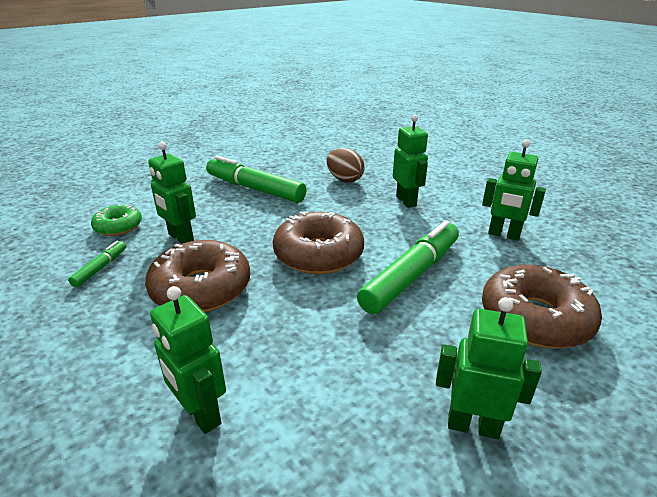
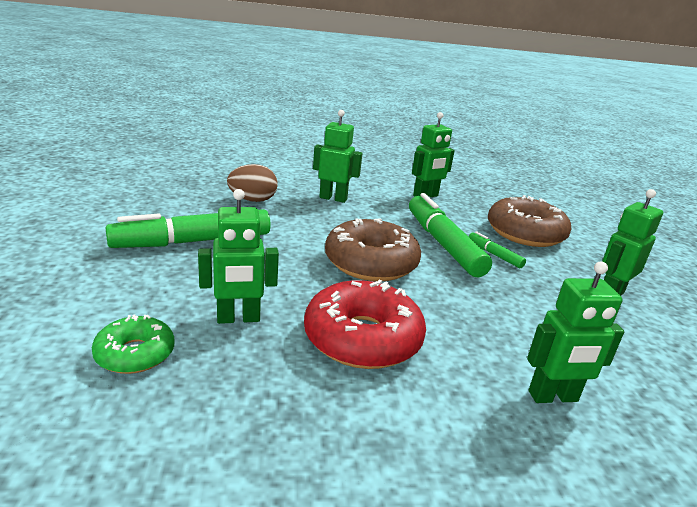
camera: 60 degrees left, 5 degrees down
green marker [68,241,126,287] -> green marker moved to [469,231,526,268]
brown donut [145,240,250,312] -> red donut [304,280,426,369]

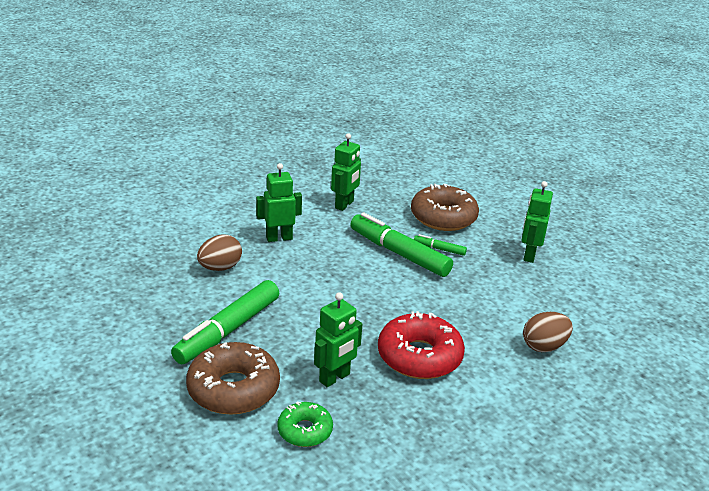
camera: 30 degrees left, 5 degrees up
brown donut [325,218,421,281] -> brown donut moved to [186,342,280,415]
green robot [527,261,624,403] -> brown egg [523,312,573,352]

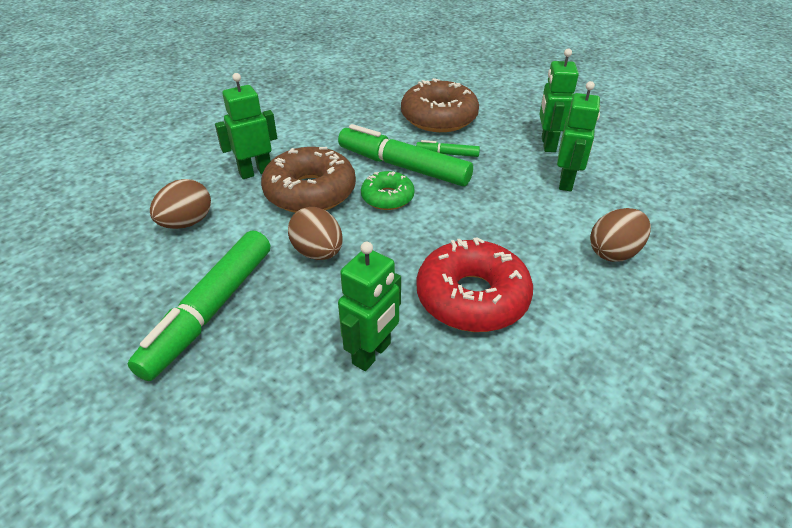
camera: 10 degrees left, 10 degrees up
brown donut [186,342,280,415] -> brown donut moved to [261,147,356,213]
green donut [277,402,333,447] -> green donut moved to [361,171,415,210]
green robot [331,133,361,211] -> green robot moved to [557,81,600,191]
none -> brown egg [288,207,343,260]

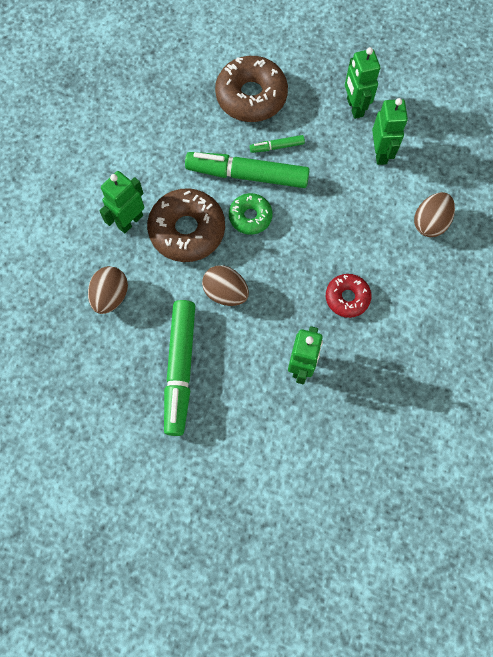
camera: 20 degrees left, 30 degrees up
red donut [416,237,533,332] -> red donut [326,274,371,318], size x0.57

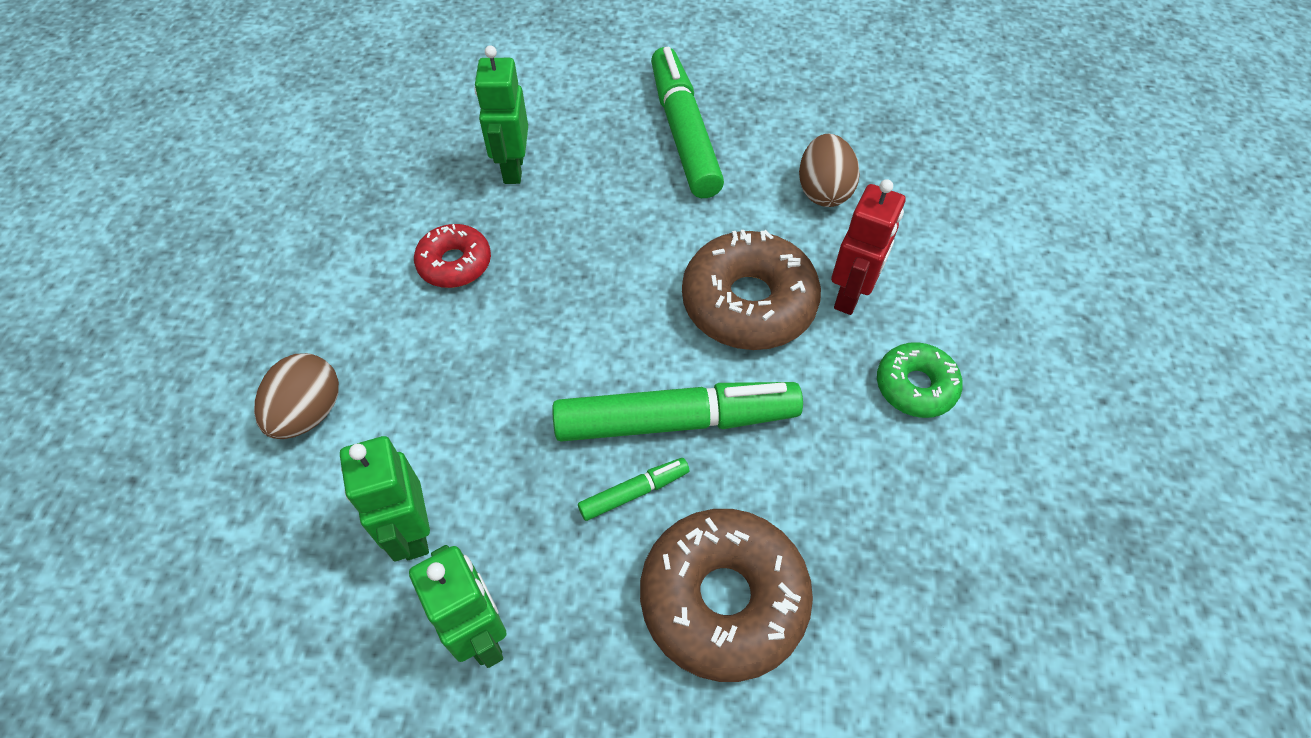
camera: 165 degrees right, 15 degrees down
green robot [99,171,144,233] -> red robot [831,179,905,315]
brown egg [202,265,249,306] -> none
green donut [229,193,272,235] -> green donut moved to [877,342,963,418]

